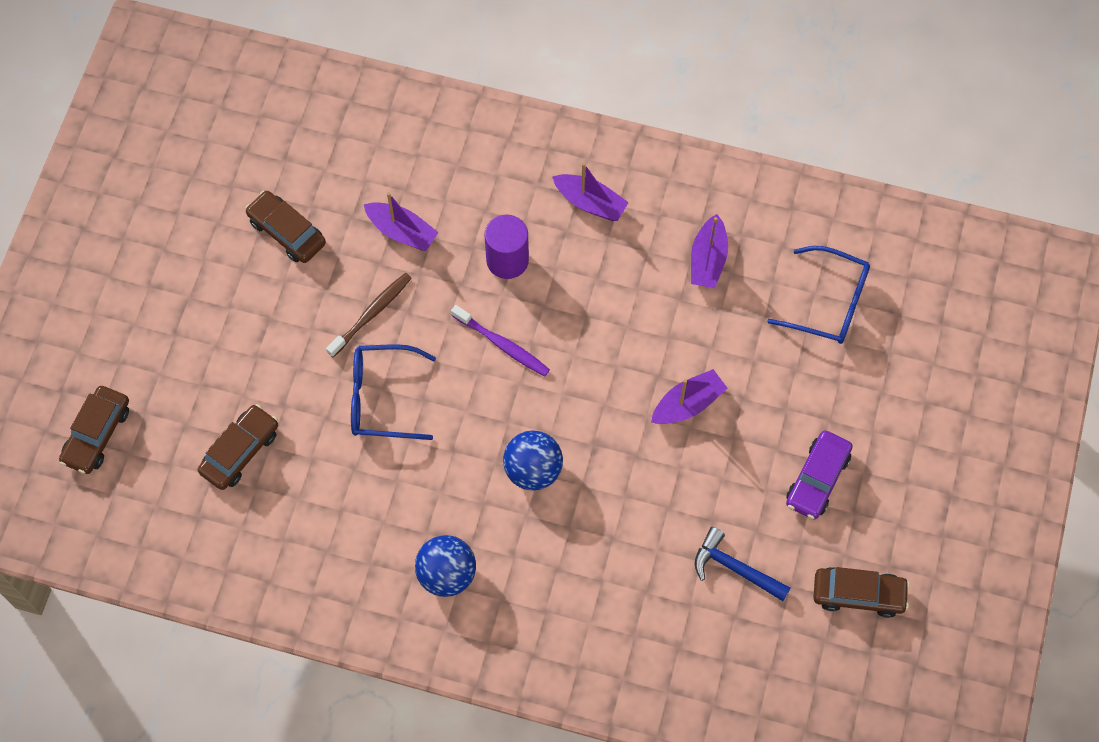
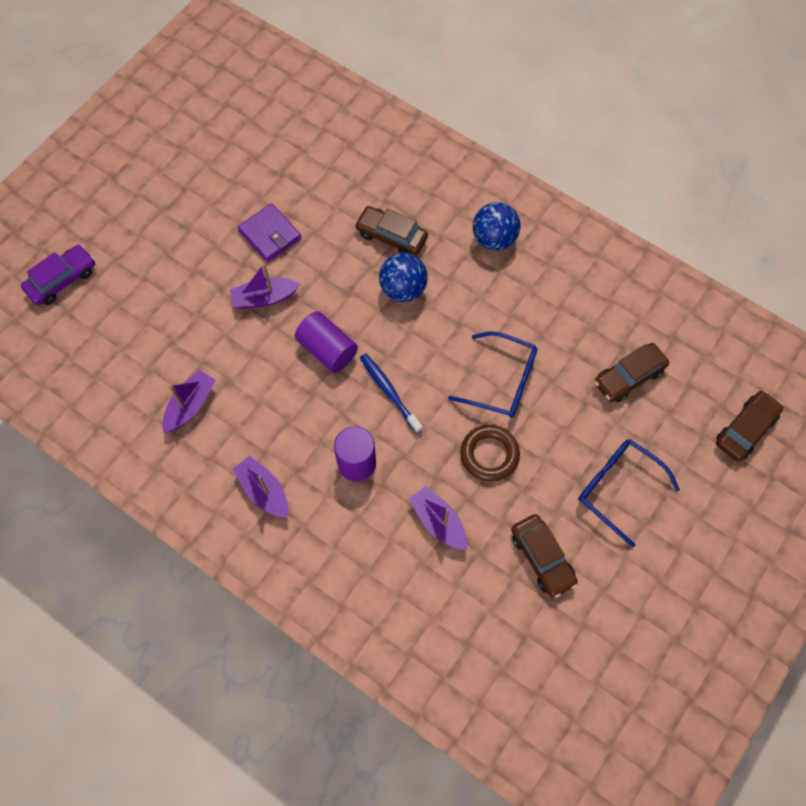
camera: 160 degrees left, 0 degrees up
brown toothbrush [326,273,412,357] -> brown ring [460,425,520,482]
purple toothbrush [451,305,550,376] -> blue toothbrush [360,353,423,434]
blue hammer [695,527,791,601] -> none
blue glasses [767,246,870,344] -> blue glasses moved to [578,439,680,548]
purple car [786,430,853,519] -> purple car moved to [21,245,95,305]
brown car [813,567,910,618] -> brown car moved to [354,206,428,255]
none -> purple wallet [238,203,302,262]
none -> purple cylinder [295,311,358,373]

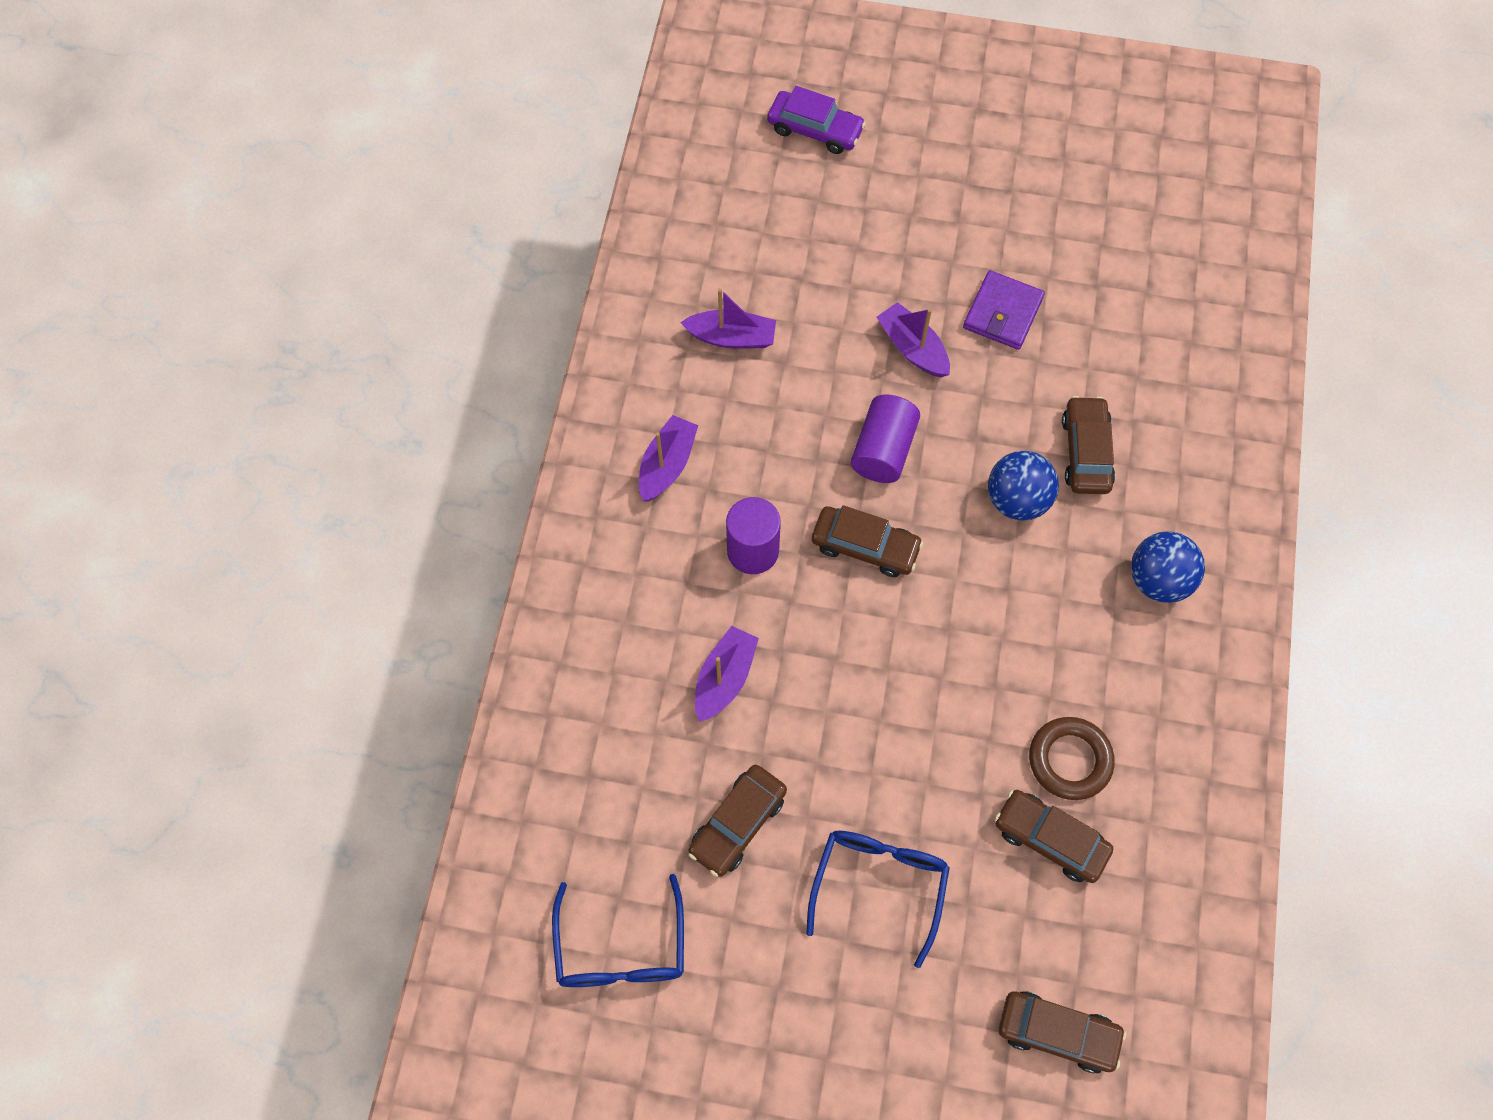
camera: 65 degrees right, 0 degrees up
blue toothbrush [360,353,423,434] -> brown car [812,505,923,577]
blue glasses [448,332,537,418] -> blue glasses moved to [552,874,684,987]
brown ring [460,425,520,482] -> brown ring moved to [1029,717,1115,800]

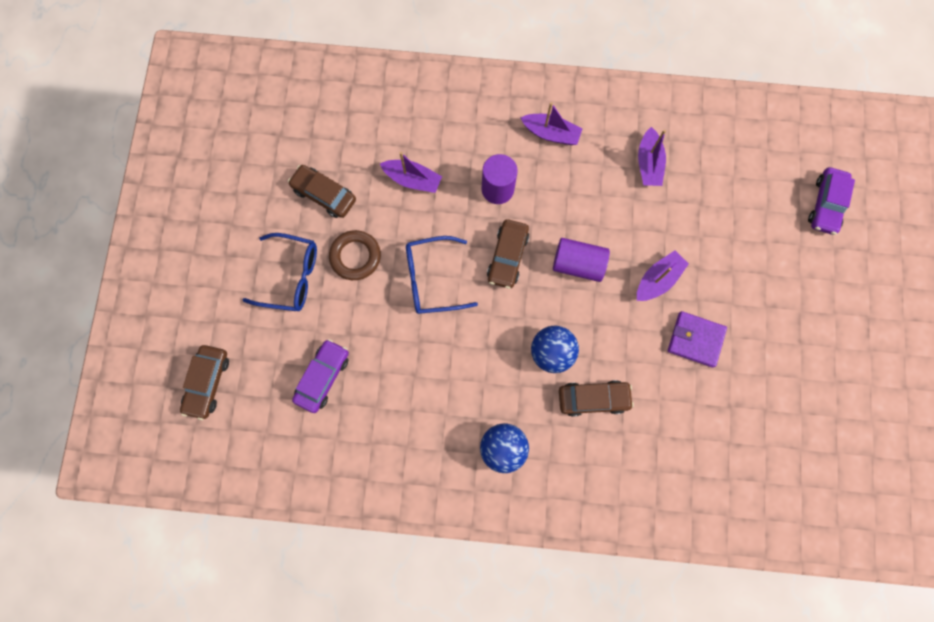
camera: 85 degrees right, 10 degrees up
blue glasses [552,874,684,987] -> blue glasses moved to [406,236,478,314]
brown car [995,790,1113,883] -> purple car [292,339,349,413]
brown ring [1029,717,1115,800] -> brown ring moved to [329,230,381,280]

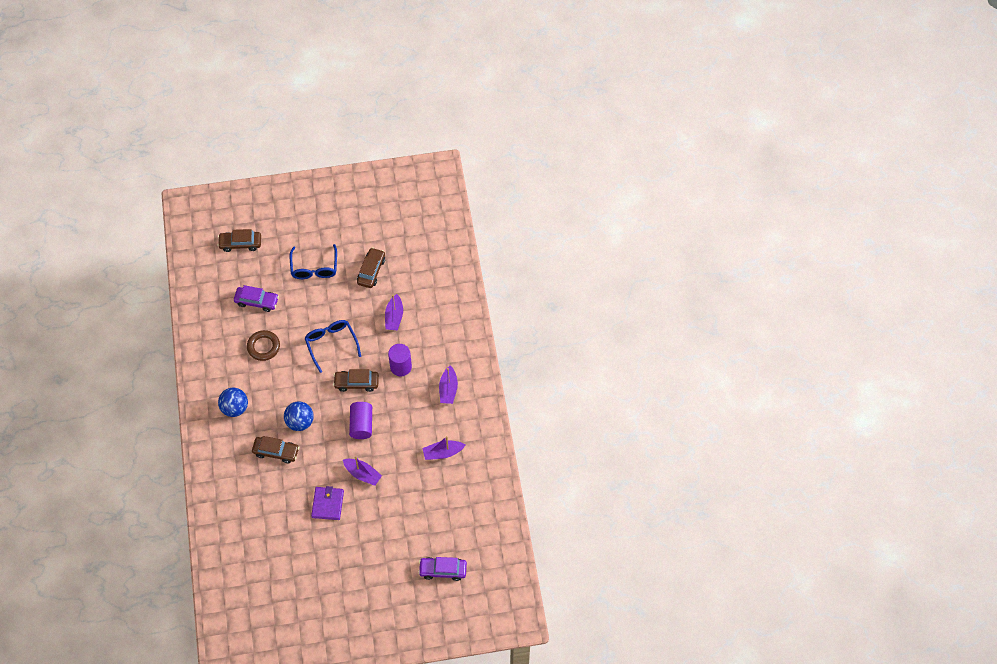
camera: 75 degrees right, 15 degrees down
brown ring [329,230,381,280] -> brown ring moved to [247,330,280,361]
brown car [559,380,634,417] -> brown car turned 60 degrees counterclockwise [252,436,299,463]

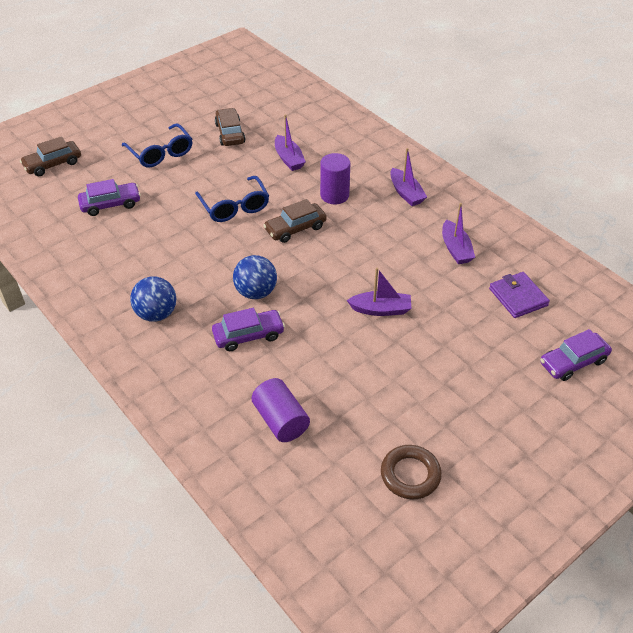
camera: 30 degrees left, 15 degrees down
brown ring [247,330,280,361] -> brown ring moved to [381,445,442,499]
brown car [252,436,299,463] -> purple car [212,308,285,351]
blue glasses [305,320,361,373] -> blue glasses turned 150 degrees counterclockwise [195,176,269,222]
purple wallet [311,486,344,520] -> purple wallet moved to [489,272,550,318]
purple cylinder [349,402,372,439] -> purple cylinder moved to [252,378,310,442]
purple boat [422,436,465,460] -> purple boat turned 60 degrees counterclockwise [442,203,475,264]

